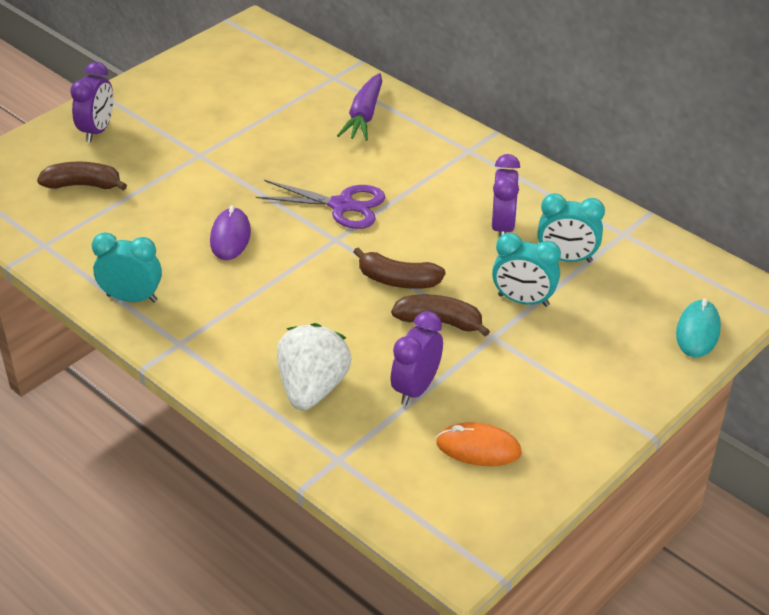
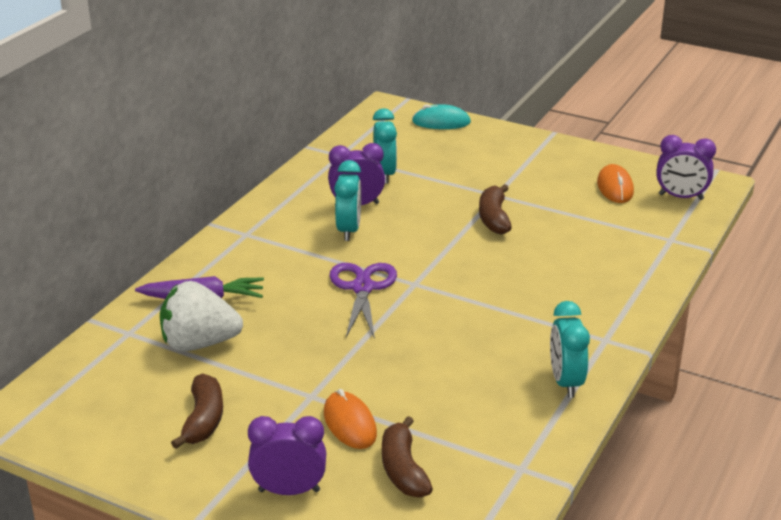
camera: 105 degrees left, 10 degrees down
purple mouse [210,205,251,260] -> none
white strawberry [277,323,352,410] -> white strawberry moved to [160,281,243,351]
brown banana [354,247,446,289] -> brown banana moved to [171,374,223,449]
purple clock [390,311,443,406] -> purple clock moved to [656,135,716,200]
turquoise clock [492,233,561,307] -> turquoise clock moved to [334,160,361,241]
none -> orange mouse [324,389,377,449]

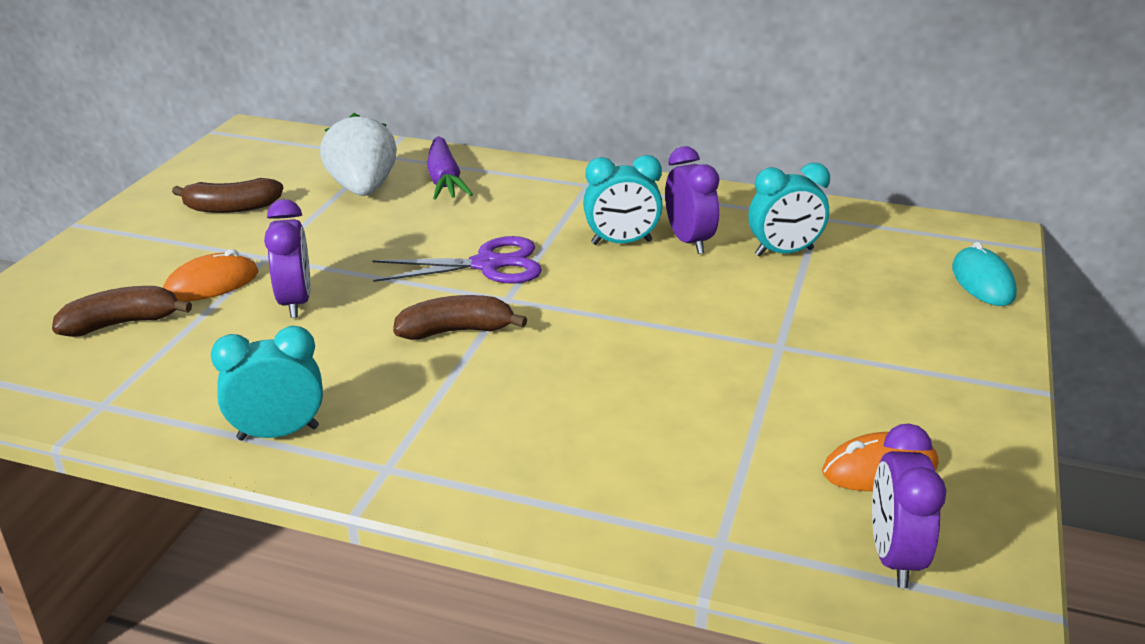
camera: 80 degrees right, 0 degrees up
purple clock [248,416,326,495] -> purple clock moved to [264,199,311,318]
brown banana [479,184,512,234] -> brown banana moved to [393,295,527,340]

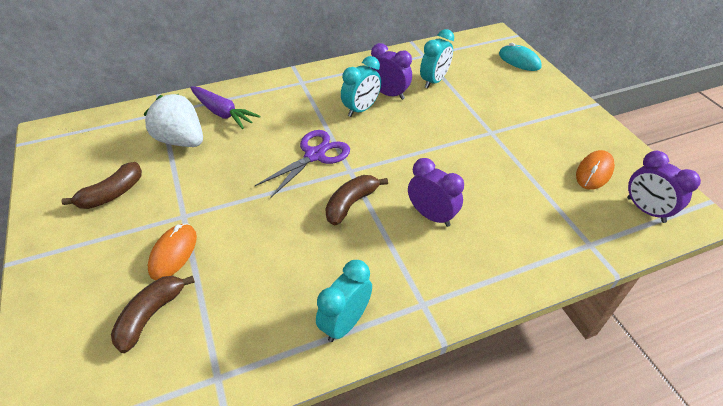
camera: 40 degrees left, 15 degrees up
purple clock [264,199,311,318] -> purple clock moved to [408,158,464,227]

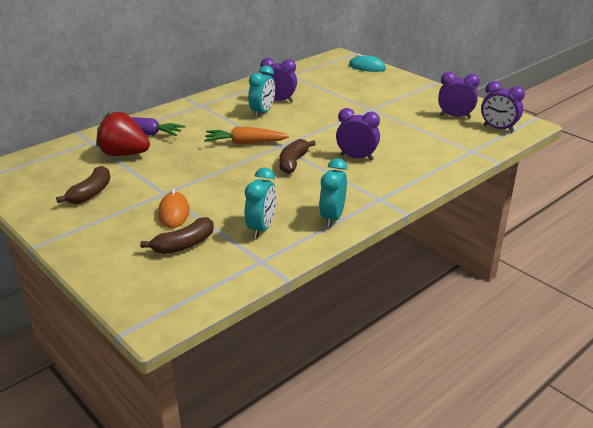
camera: 20 degrees left, 15 degrees down
brown banana [111,276,195,353] -> brown banana turned 135 degrees counterclockwise [140,217,214,254]
white strawberry [144,94,203,147] -> red strawberry [96,112,150,156]
purple scissors [255,130,350,198] -> orange carrot [204,127,289,145]
turquoise clock [420,29,454,88] -> turquoise clock moved to [245,168,276,238]
orange mouse [576,150,615,190] -> purple clock [438,72,480,118]

